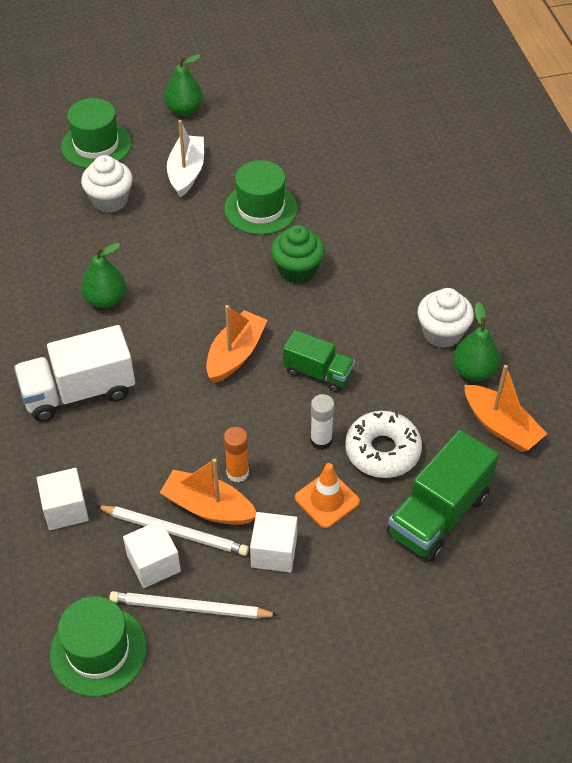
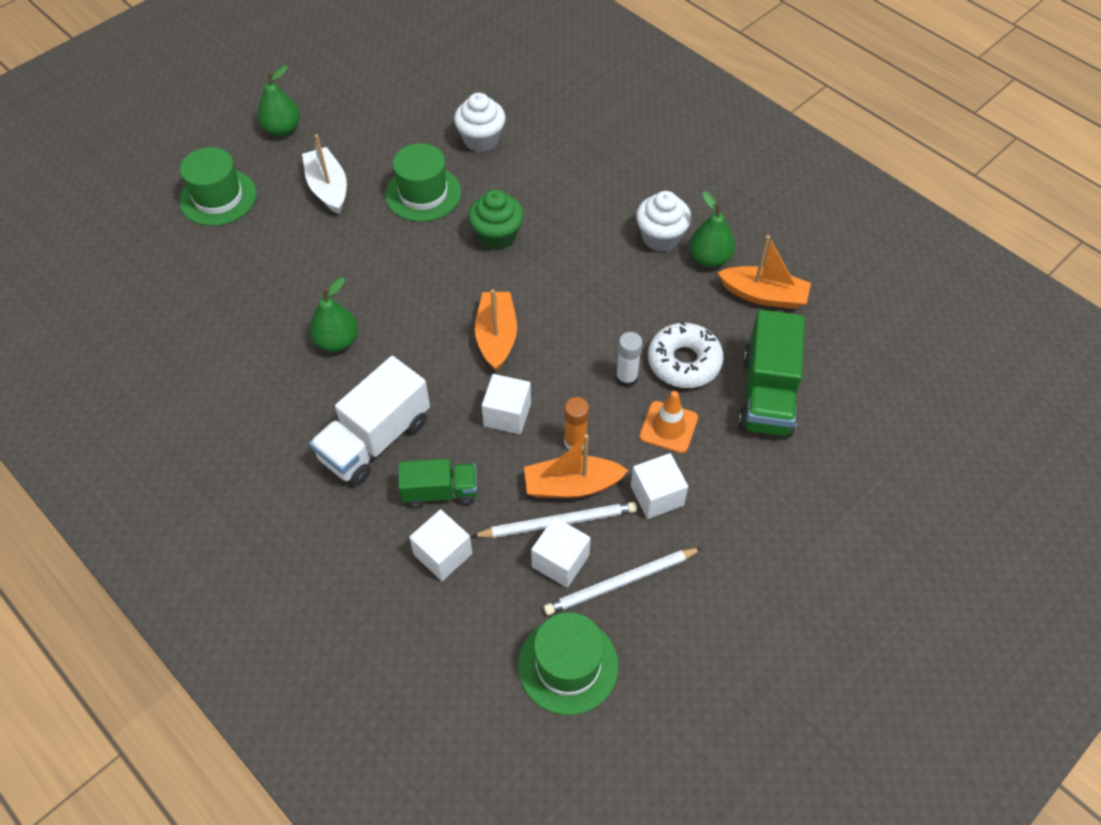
camera: 30 degrees left, 5 degrees up
white cupcake [81,155,133,213] -> white cupcake moved to [454,93,506,152]
green truck [283,330,355,392] -> green truck moved to [399,459,477,508]
none -> white cube [482,374,531,434]

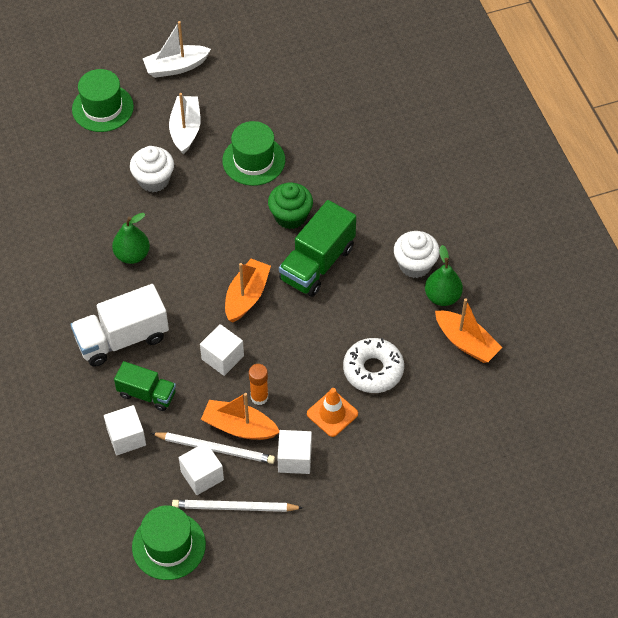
camera: 25 degrees right, 0 degrees up
green pear [258,65,300,136] -> white boat [142,21,211,78]
white cupcake [454,93,506,152] -> white cupcake moved to [130,146,174,192]
white glue stick [616,332,643,388] -> none
green truck [738,310,805,437] -> green truck moved to [279,200,356,297]

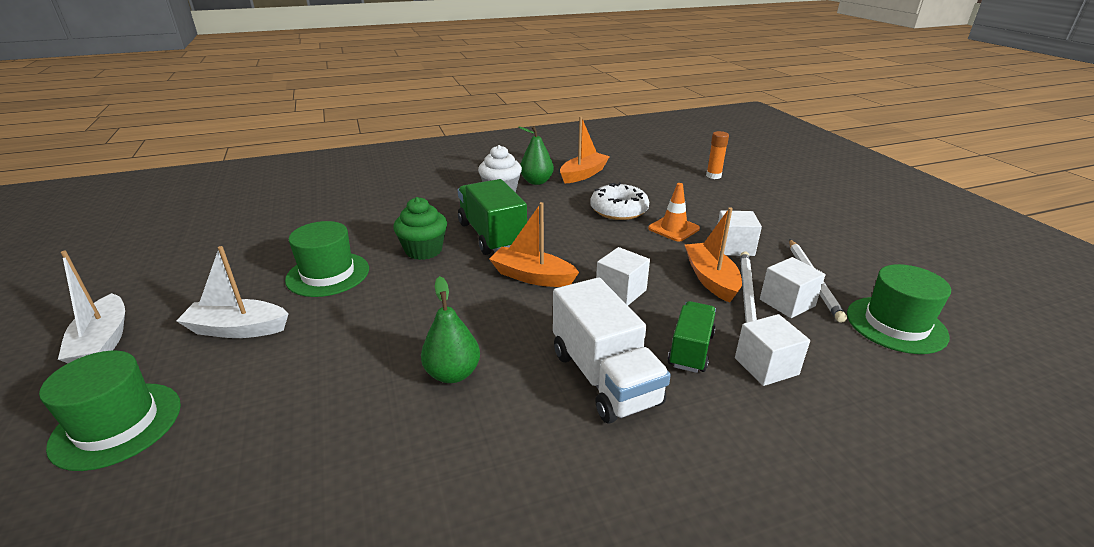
camera: 90 degrees left, 25 degrees down
white cupcake [130,146,174,192] -> none
orange boat [201,393,279,440] -> orange boat turned 150 degrees clockwise [685,207,742,303]
orange glue stick [249,364,268,405] -> orange glue stick moved to [706,131,729,179]
green truck [279,200,356,297] -> green truck turned 150 degrees counterclockwise [458,179,527,255]

